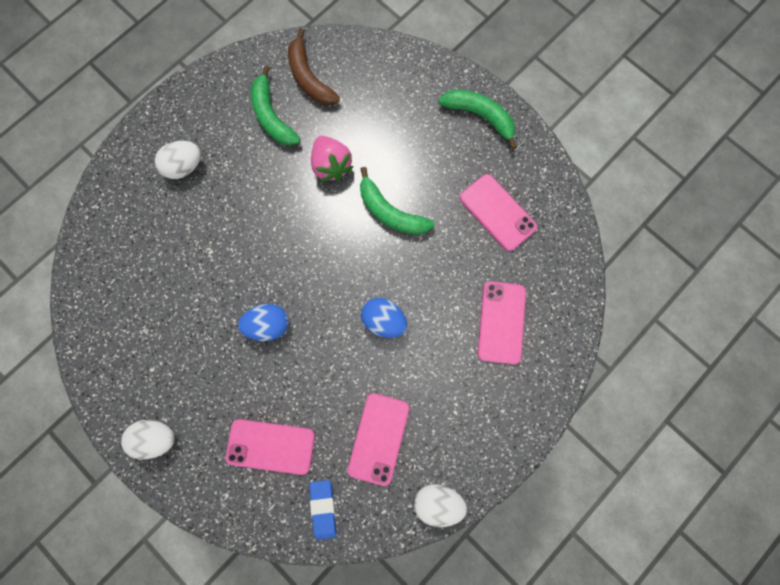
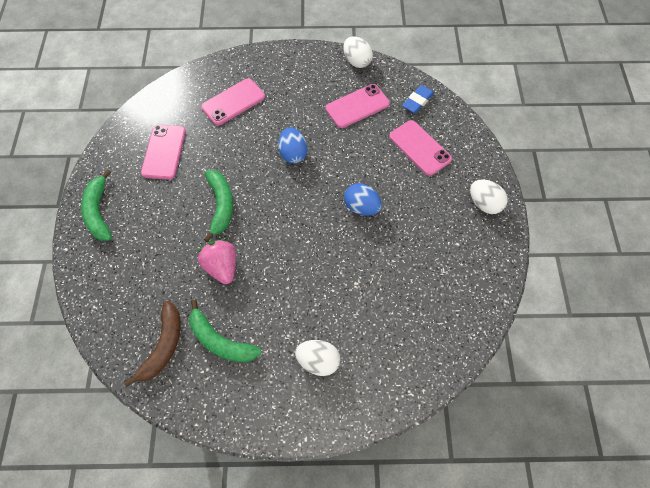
camera: 135 degrees left, 15 degrees down
green banana [251,65,300,146] -> green banana turned 105 degrees clockwise [189,299,261,363]
pink strawberry [311,136,353,182] -> pink strawberry turned 45 degrees counterclockwise [197,239,236,284]

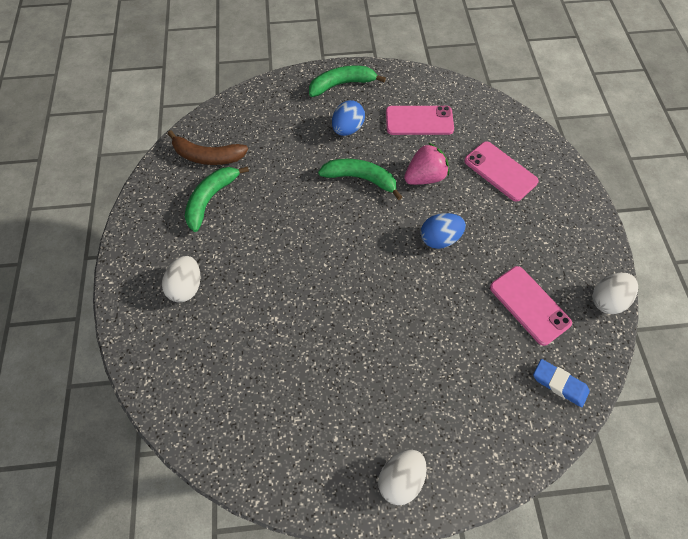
camera: 85 degrees right, 0 degrees up
pink strawberry [197,239,236,284] -> pink strawberry moved to [404,142,449,185]
green banana [204,170,233,242] -> green banana turned 150 degrees counterclockwise [318,159,402,200]
blue egg [344,183,382,216] -> blue egg moved to [332,100,365,136]
pink phone [389,120,452,176] -> none

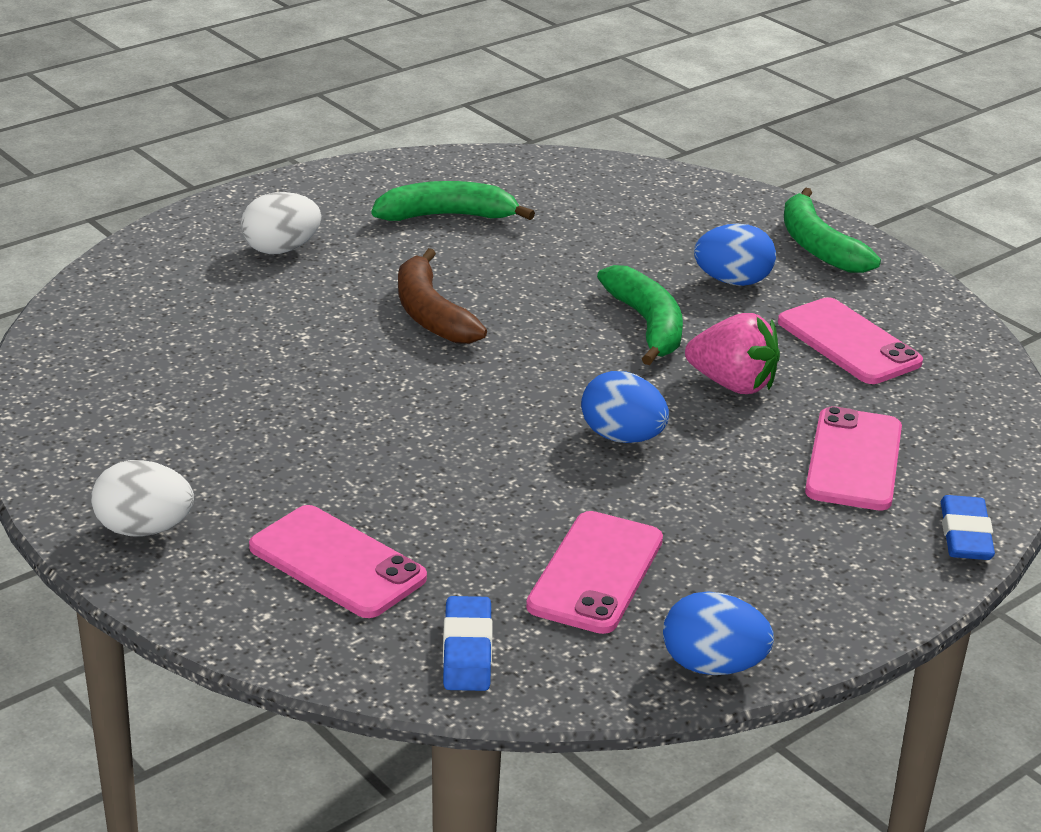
camera: 55 degrees right, 30 degrees down
brown banana [168,130,248,165] -> brown banana moved to [398,248,487,344]
green banana [309,66,386,97] -> green banana turned 150 degrees counterclockwise [784,187,881,273]
white egg [592,272,638,314] -> blue egg [663,591,774,675]
none -> pink phone [249,505,427,618]
none -> blue eraser [941,495,995,560]

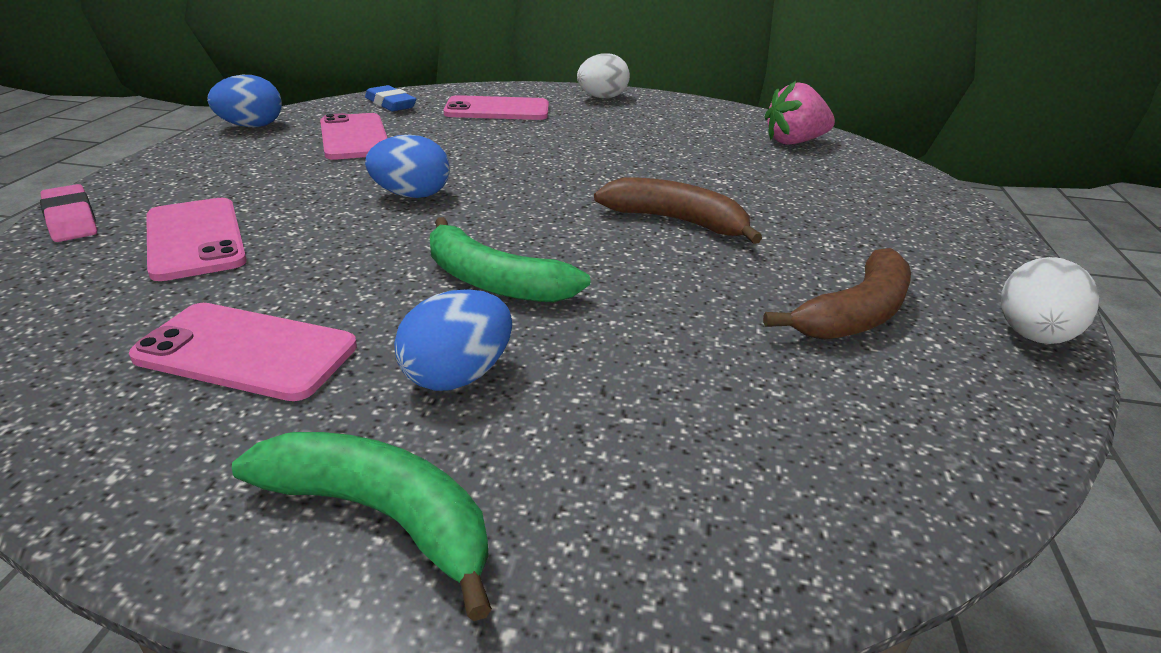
camera: 140 degrees right, 0 degrees up
white egg [241,192,322,254] -> white egg moved to [1001,257,1099,344]
green banana [372,181,535,221] -> brown banana [763,248,911,340]
pink strawberry [685,313,780,394] -> pink strawberry moved to [764,81,835,145]
blue eraser [941,495,995,560] -> pink eraser [40,184,97,242]

